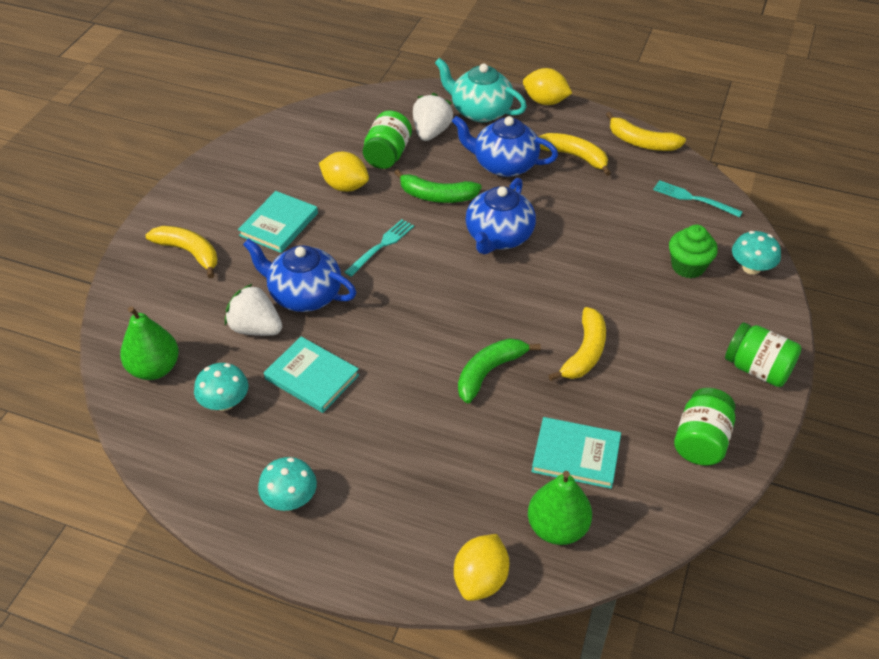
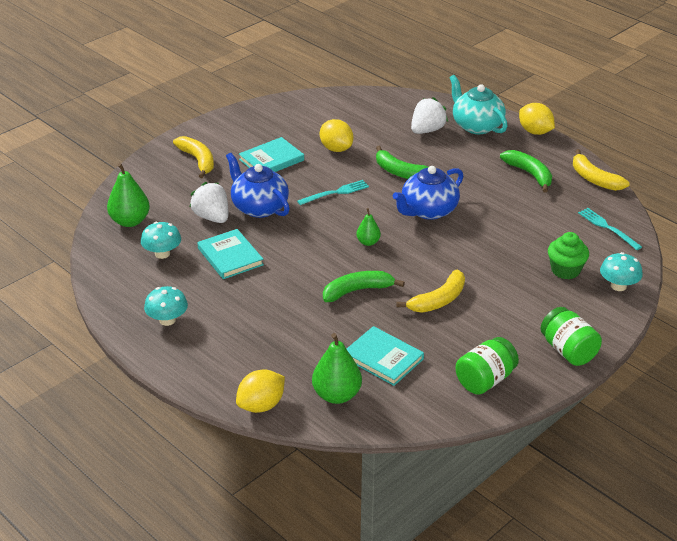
camera: 25 degrees right, 10 degrees down
green jar [363,111,412,169] -> none
blue teapot [452,116,558,177] -> none
yellow banana [538,133,611,176] -> green banana [500,150,552,193]
none -> green pear [356,208,381,246]

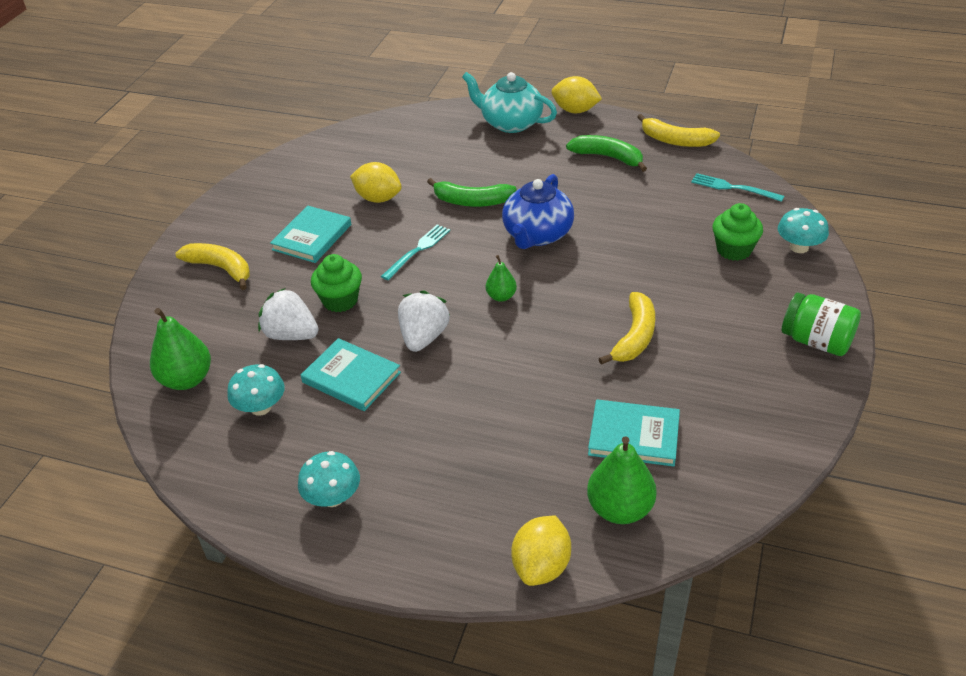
camera: 25 degrees left, 5 degrees up
blue teapot [226,153,290,218] -> green cupcake [311,254,362,312]
green banana [323,271,405,302] -> none
white strawberry [411,97,448,134] -> white strawberry moved to [398,290,450,352]
green jar [456,337,519,395] -> none

